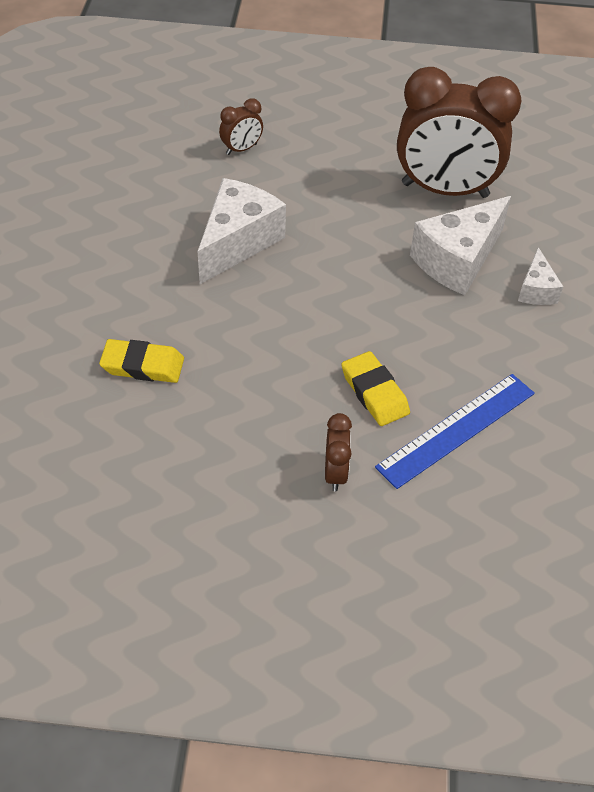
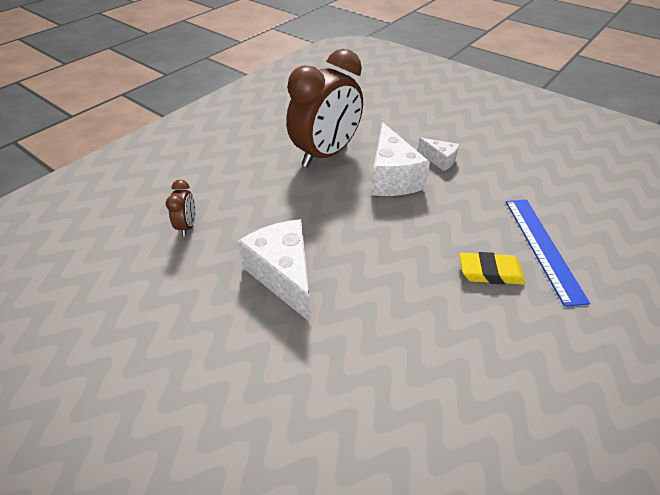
camera: 55 degrees left, 5 degrees down
yellow eraser [99,339,184,383] -> none
brown clock [325,413,352,491] -> none

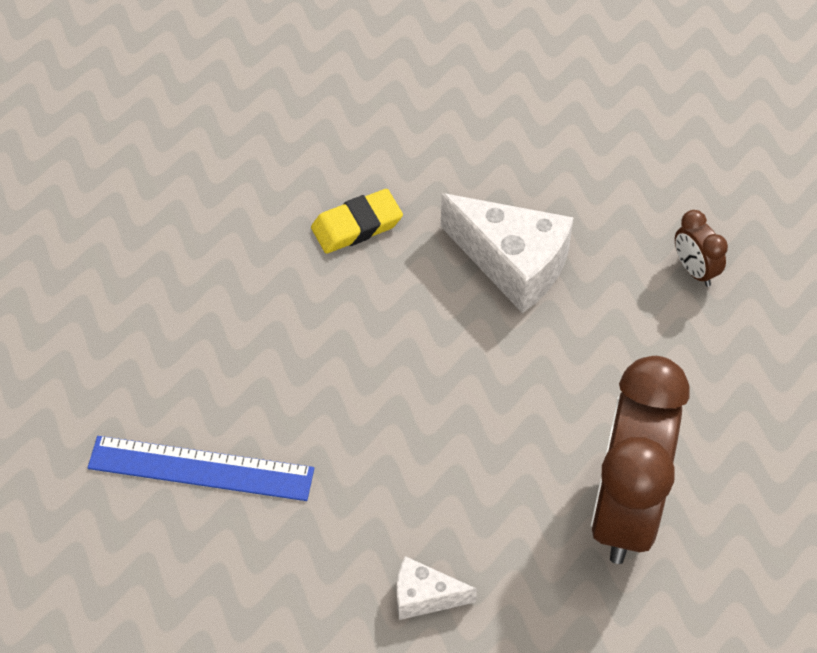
camera: 150 degrees right, 10 degrees up
white cheese [371,122,430,196] -> none
yellow eraser [459,252,526,285] -> yellow eraser moved to [311,189,403,254]
blue ruler [506,200,590,307] -> blue ruler turned 45 degrees counterclockwise [88,436,314,501]

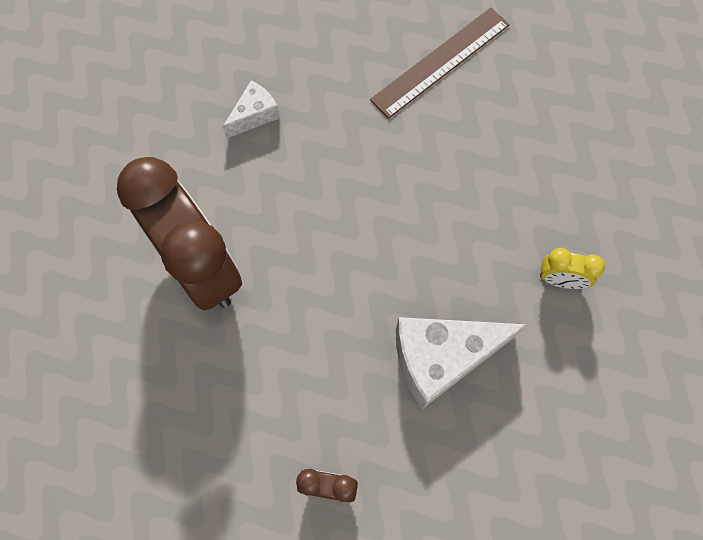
camera: 130 degrees right, 15 degrees up
blue ruler [88,436,314,501] -> brown ruler [370,7,510,119]
yellow eraser [311,189,403,254] -> yellow clock [540,248,605,289]

